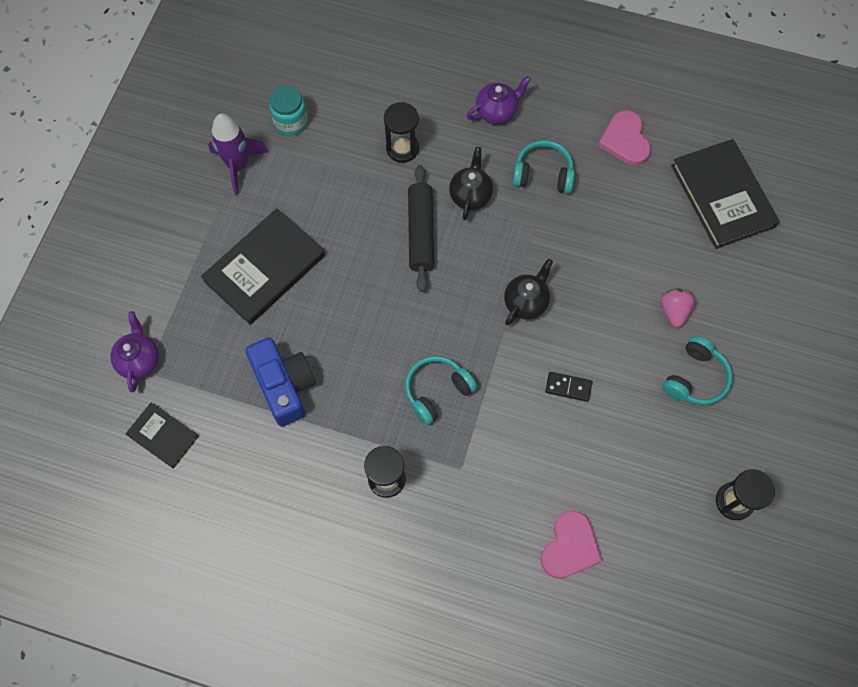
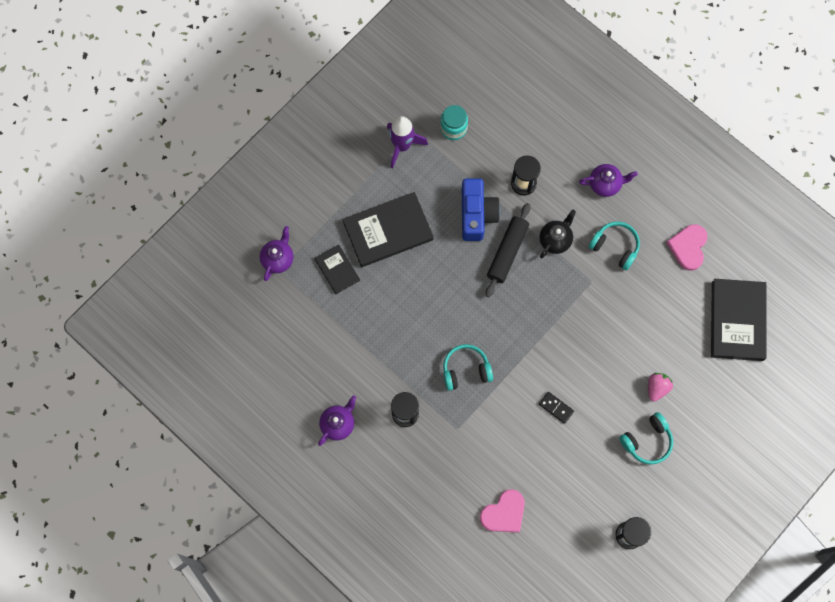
camera: 25 degrees right, 5 degrees up
black book [126,403,199,468] -> black book moved to [315,244,360,294]
blue camera [245,337,316,426] -> blue camera moved to [462,178,500,241]
black teapot [504,259,553,326] -> none
none -> purple teapot [318,395,356,446]

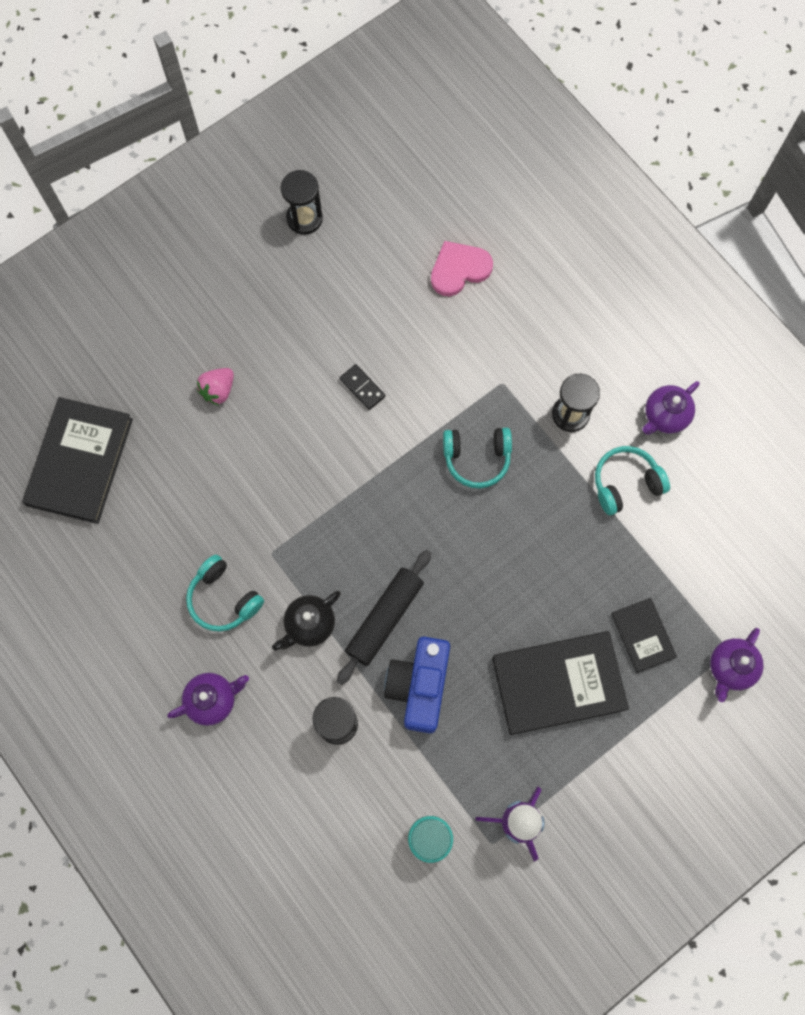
camera: 170 degrees left, 0 degrees up
purple teapot [579,164,638,197] -> purple teapot turned 150 degrees clockwise [167,673,249,726]
turquoise headphones [619,412,673,464] -> turquoise headphones moved to [595,446,670,515]
pink heart [666,224,707,271] -> none

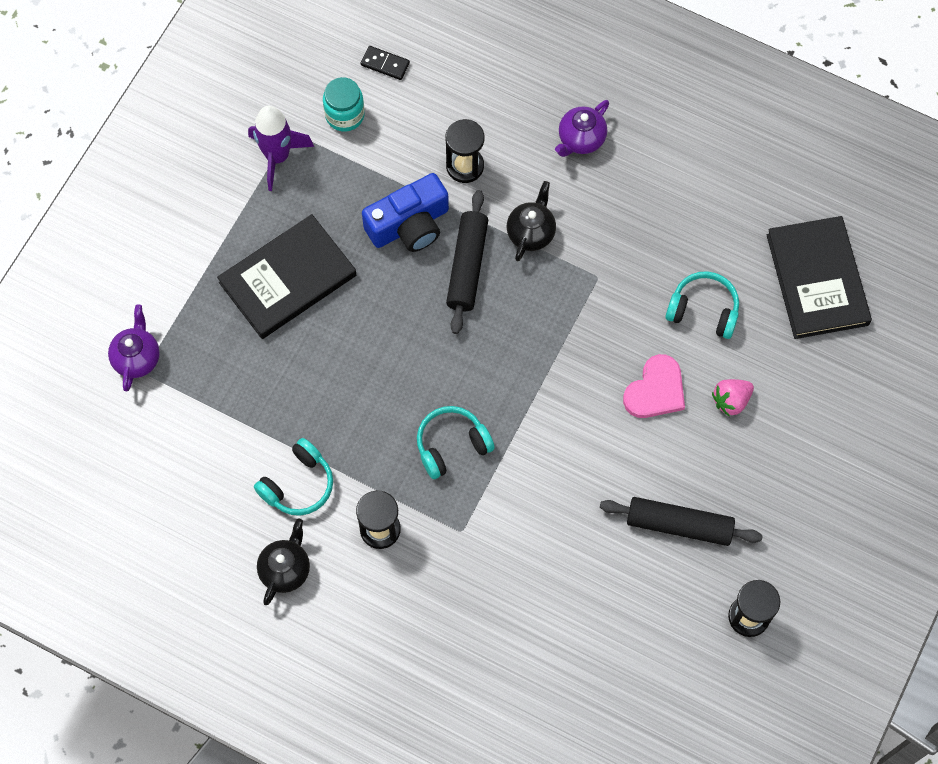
camera: 155 degrees right, 5 degrees down
turquoise headphones [186,555,264,632] -> turquoise headphones moved to [665,271,739,339]
pink strawberry [197,368,234,405] -> pink strawberry turned 135 degrees counterclockwise [712,379,754,417]
black domino [340,364,385,410] -> black domino moved to [360,46,410,80]
blue camera [384,637,450,733] -> blue camera turned 75 degrees clockwise [362,173,449,252]
pink heart [431,241,493,296] -> pink heart moved to [623,354,685,418]
black book [611,598,677,673] -> none
purple teapot [642,381,700,435] -> black teapot [257,519,310,605]
none -> black rolling pin [600,497,763,546]

